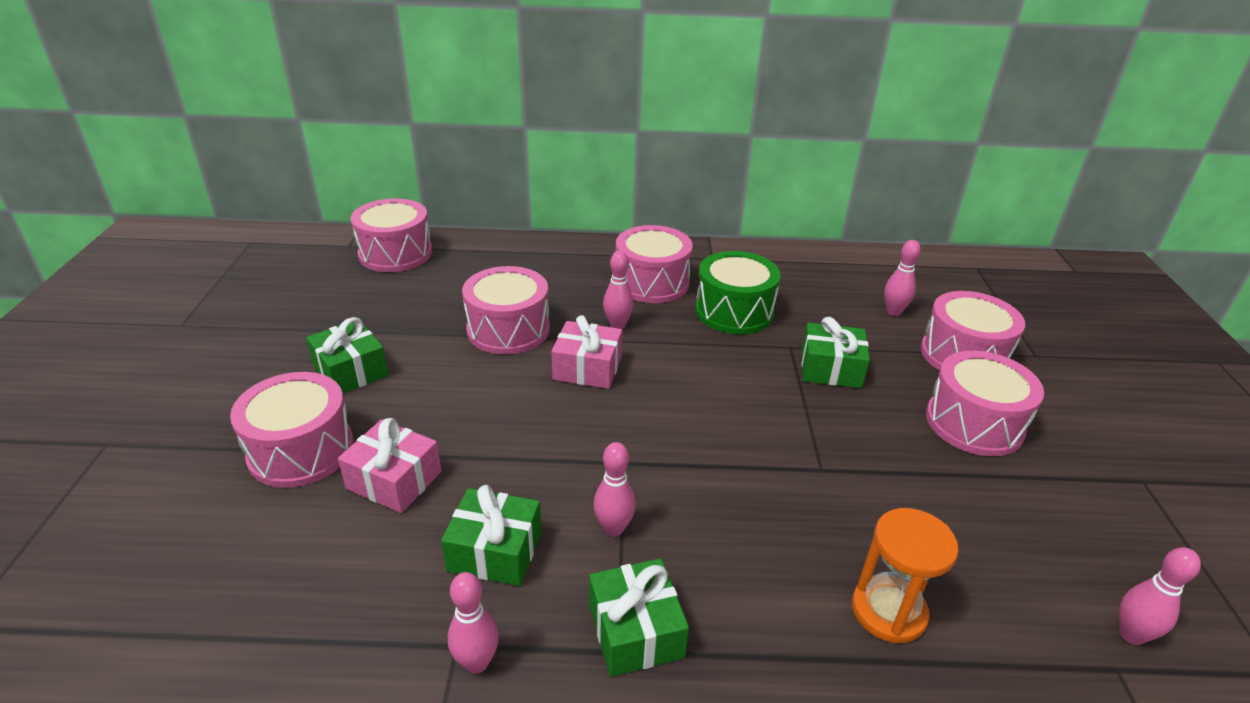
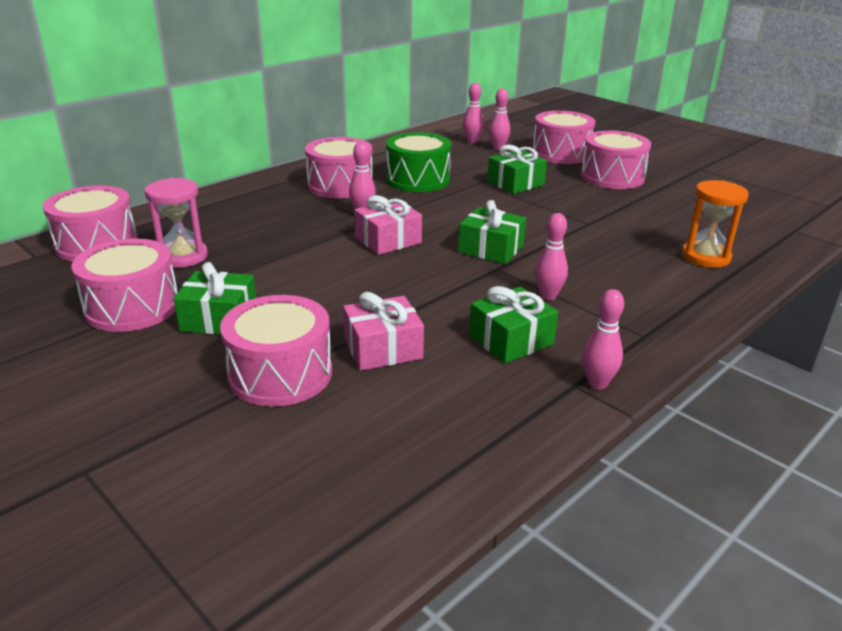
camera: 45 degrees left, 5 degrees down
pink drum [462,266,550,354] -> pink drum moved to [72,239,178,332]
green gift [589,558,689,677] -> green gift moved to [458,200,526,264]
pink bowling pin [1119,547,1201,645] -> pink bowling pin moved to [463,83,484,143]
none -> pink hourglass [144,178,208,268]

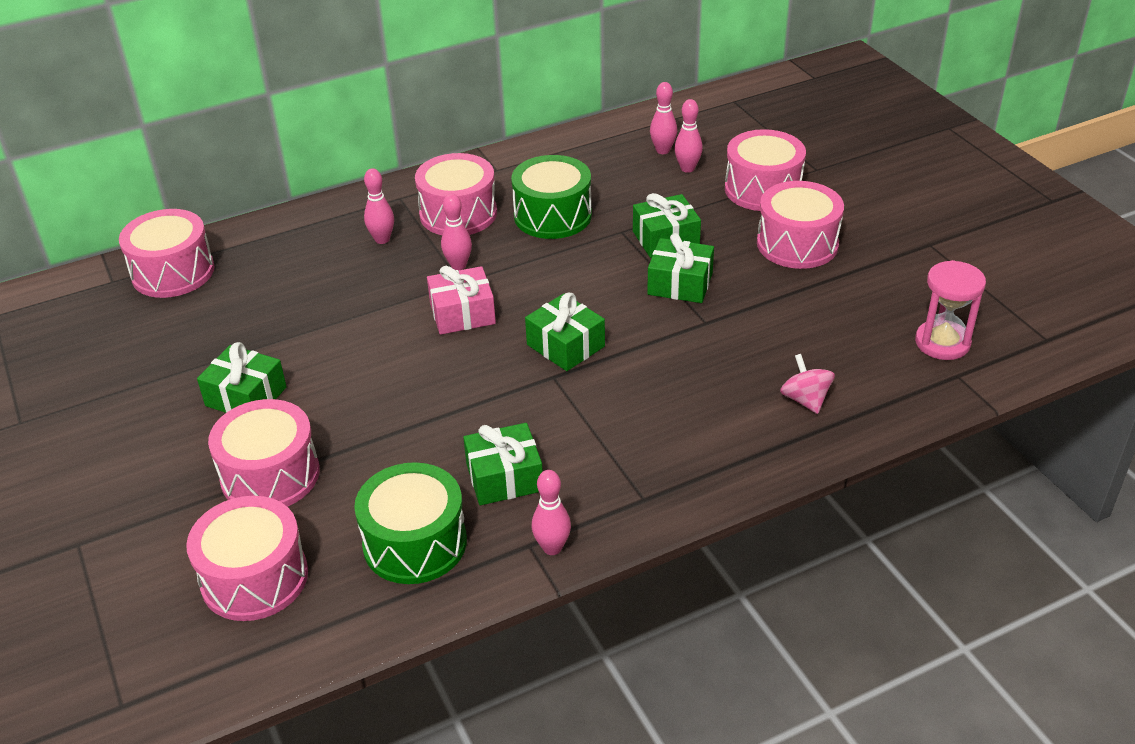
camera: 20 degrees right, 10 degrees up
pink drum [72,239,178,332] -> pink drum moved to [186,496,308,621]
pink hourglass [144,178,208,268] -> pink hourglass moved to [915,260,986,360]
pink gift [343,292,424,371] -> none
pink bowling pin [535,213,568,300] -> pink bowling pin moved to [364,168,394,244]
orange hourglass [682,180,749,268] -> pink spinning top [780,354,835,414]
none -> green drum [354,462,467,584]
none -> green gift [647,233,714,303]

